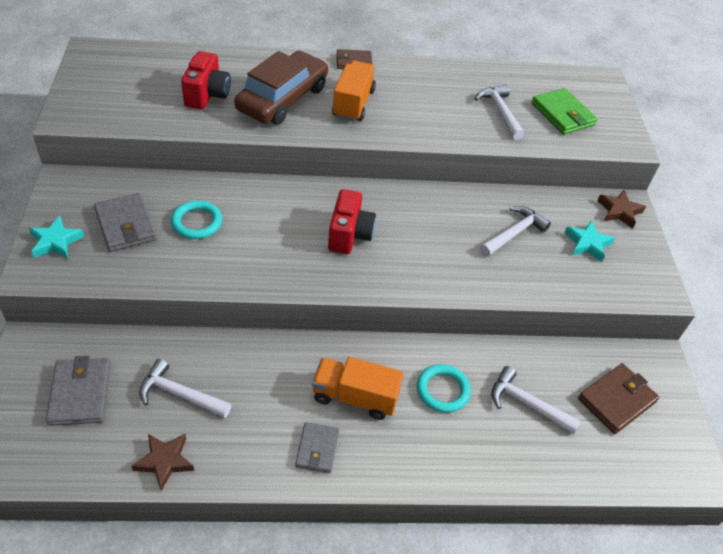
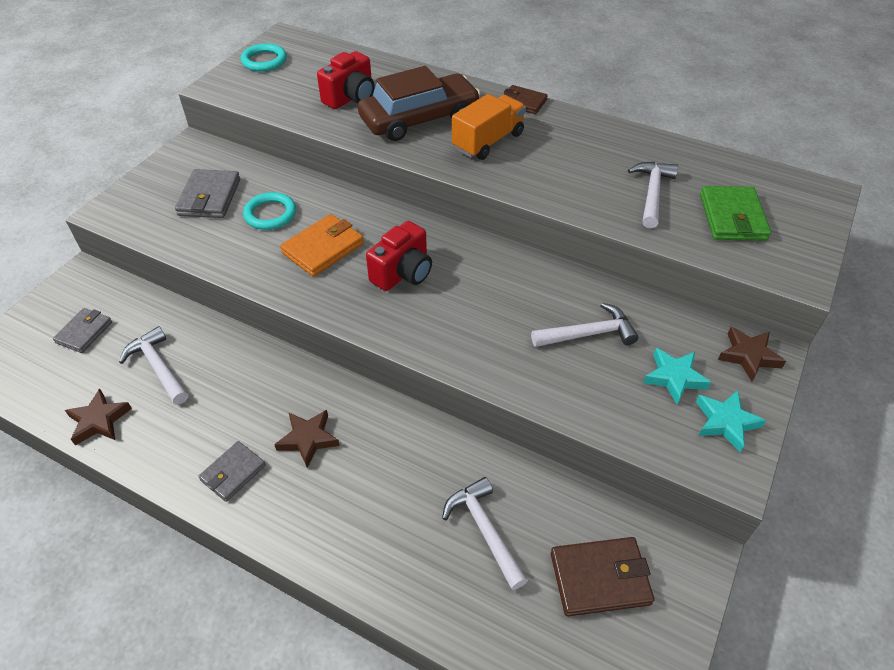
camera: 35 degrees right, 0 degrees up
turquoise star [29,216,85,259] -> turquoise star moved to [696,390,766,452]
grey wallet [46,356,111,426] -> grey wallet [53,308,112,353], size x0.67
orange truck [312,357,404,420] -> brown star [274,410,340,468]
turquoise ring [417,364,471,413] -> turquoise ring moved to [241,43,287,72]
none -> orange wallet [280,214,364,277]

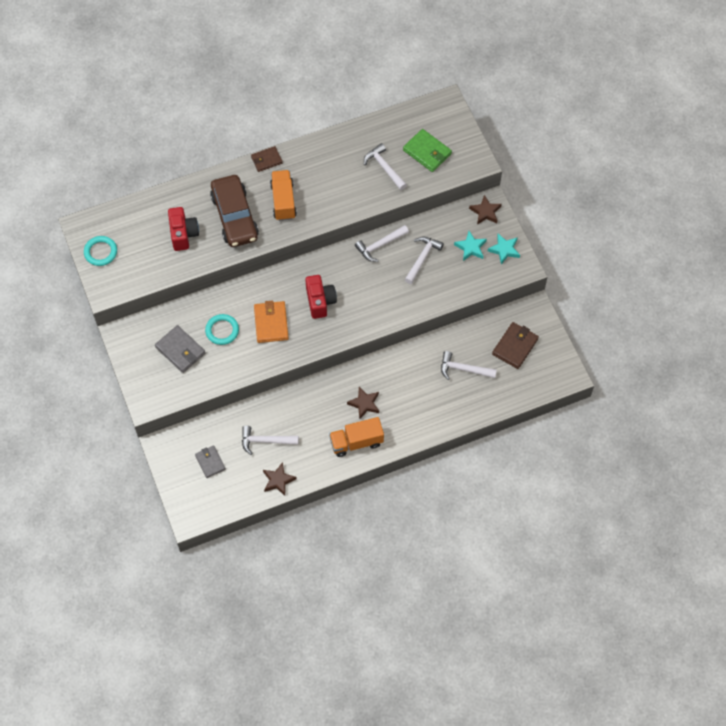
camera: 50 degrees left, 15 degrees up
grey wallet [198,441,266,502] -> orange truck [329,417,384,457]
brown car [358,66,480,141] -> brown car turned 150 degrees clockwise [210,175,259,247]
none -> white hammer [355,225,409,262]

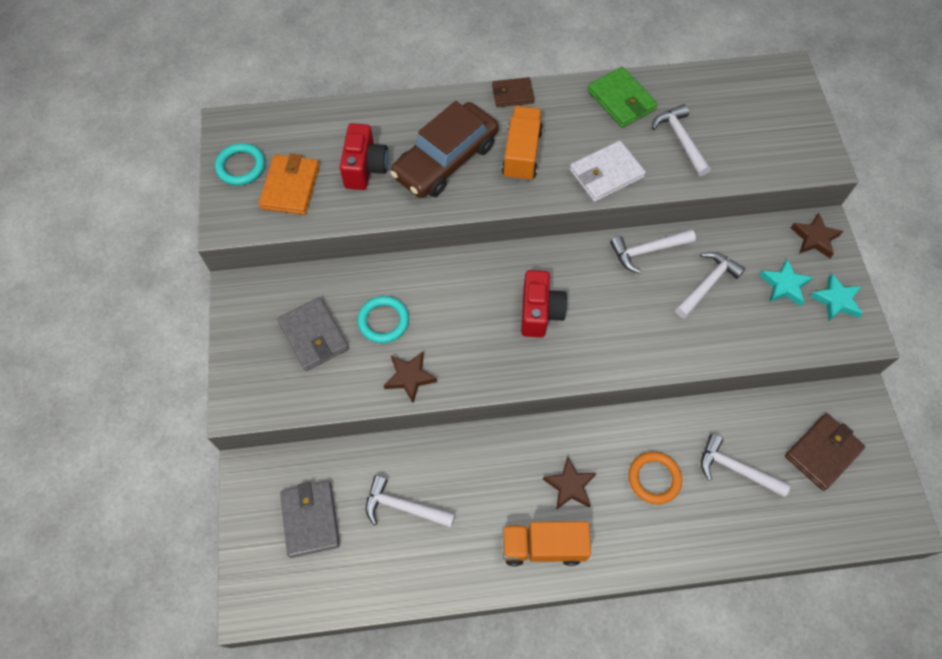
camera: 15 degrees right, 0 degrees up
grey wallet [195,445,226,478] -> grey wallet [280,481,340,558], size x1.50
brown car [210,175,259,247] -> brown car turned 45 degrees clockwise [390,101,499,198]
orange wallet [254,300,289,343] -> orange wallet moved to [259,153,320,215]
brown star [263,462,297,496] -> brown star moved to [384,352,437,403]
green wallet [403,129,452,172] -> green wallet moved to [587,67,658,128]
none -> white wallet [570,141,646,202]
none -> orange ring [629,452,682,504]

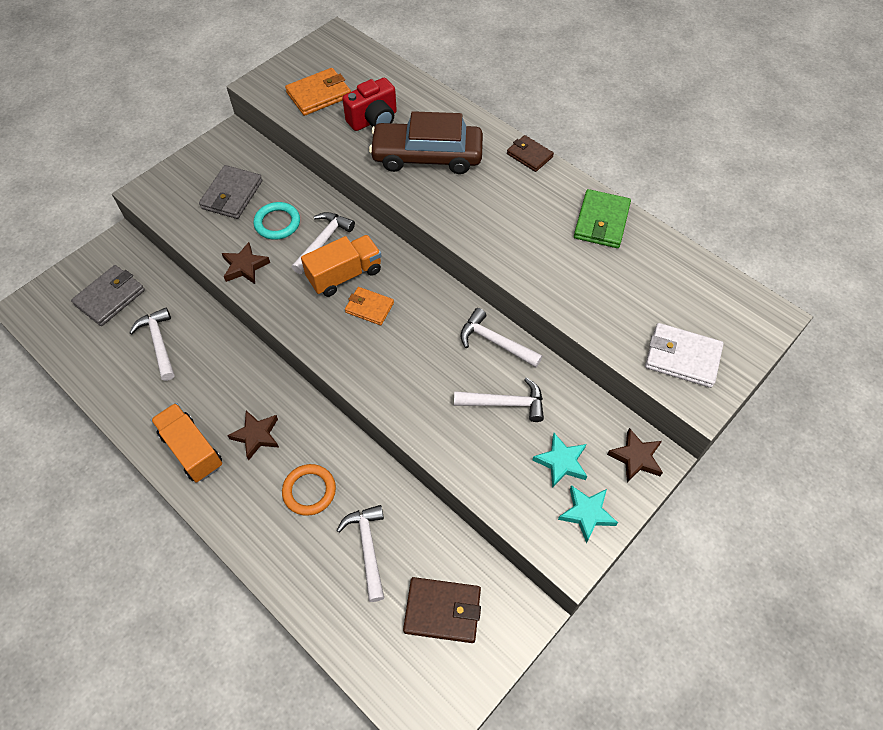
camera: 50 degrees right, 5 degrees down
turquoise ring [215,143,265,185] -> none
orange truck [502,106,543,182] -> orange truck moved to [301,235,381,297]
red camera [521,270,567,337] -> orange wallet [345,287,394,325]
white wallet [570,141,646,202] -> white wallet moved to [645,323,724,388]
white hammer [652,104,711,176] -> white hammer moved to [292,212,355,274]

